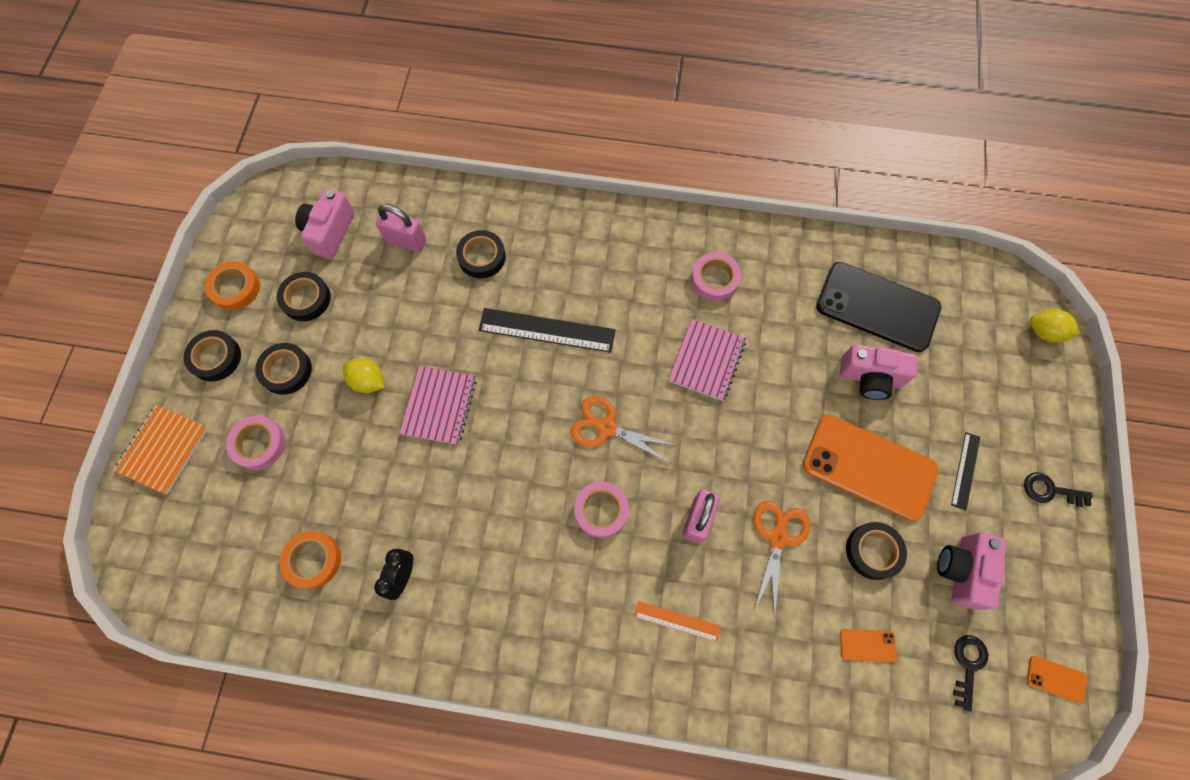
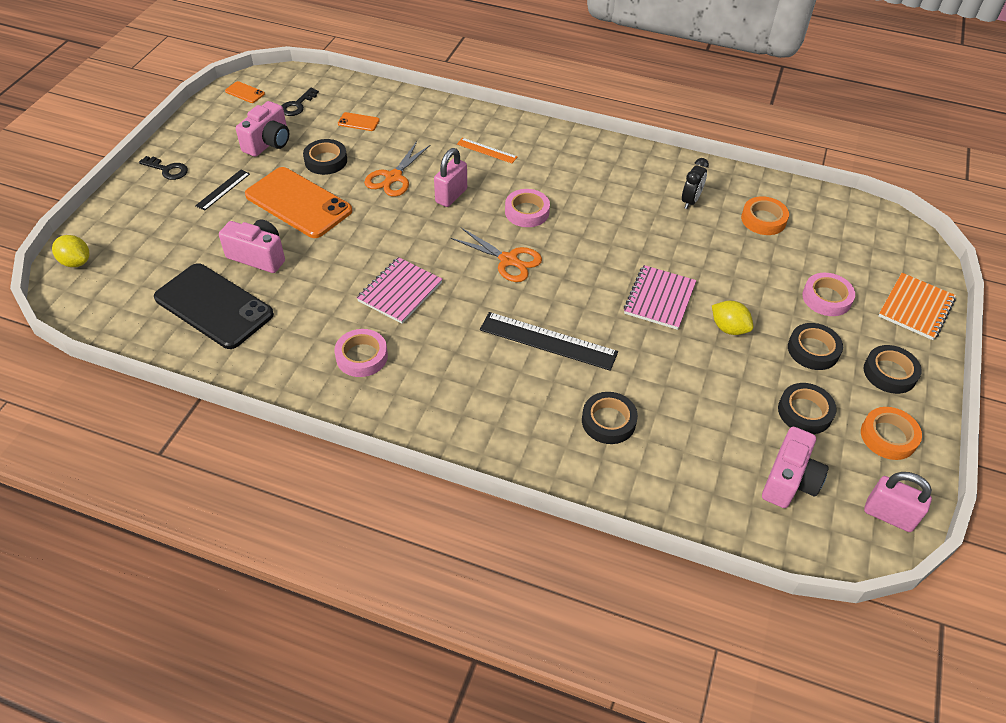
camera: 170 degrees left, 20 degrees down
pink padlock [376,204,426,252] -> pink padlock moved to [864,472,932,532]

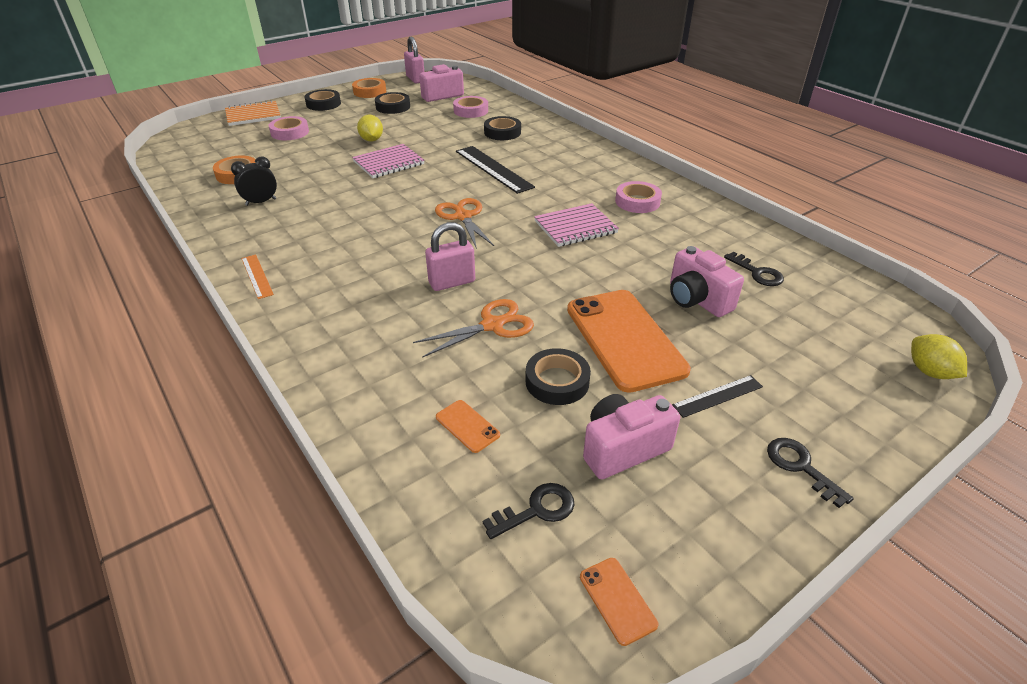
camera: 145 degrees left, 10 degrees down
black phone [154,263,274,349] -> black key [724,252,784,286]
orange ruler [457,138,517,163] -> orange ruler moved to [241,255,274,299]
pink tape [505,189,550,227] -> pink tape moved to [453,96,488,118]
black tape [788,323,843,370] -> none

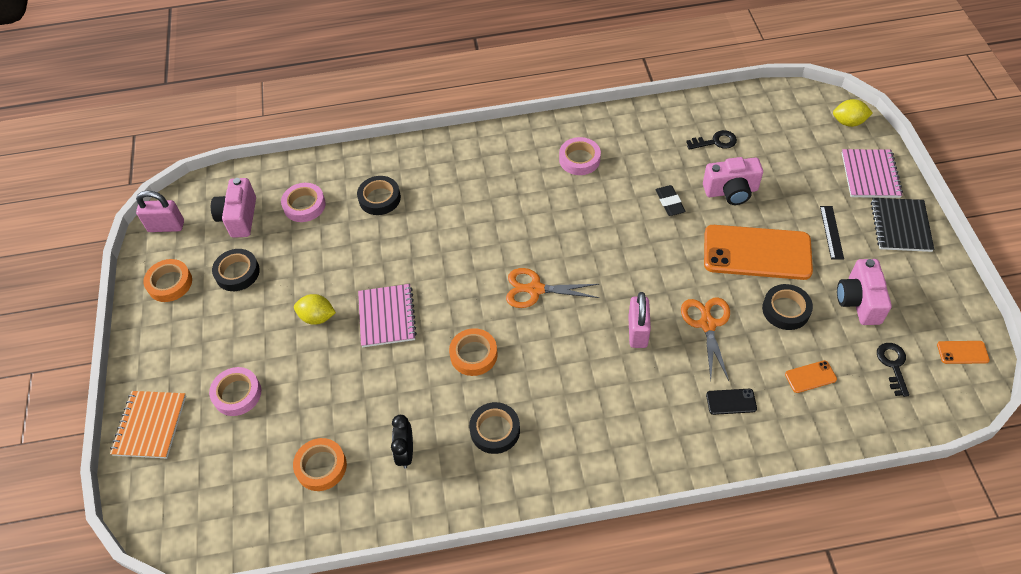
camera: 60 degrees left, 15 degrees up
orange ruler [241,255,274,299] -> none
black tape [305,89,341,111] -> black tape moved to [469,402,520,454]
black ruler [456,146,535,194] -> none
pink notebook [534,203,619,247] -> pink notebook moved to [842,149,903,198]
black key [767,438,854,508] -> black notebook [871,198,934,252]
none -> orange tape [449,328,497,376]
none -> black eraser [656,185,686,216]
none -> black phone [706,389,757,415]

